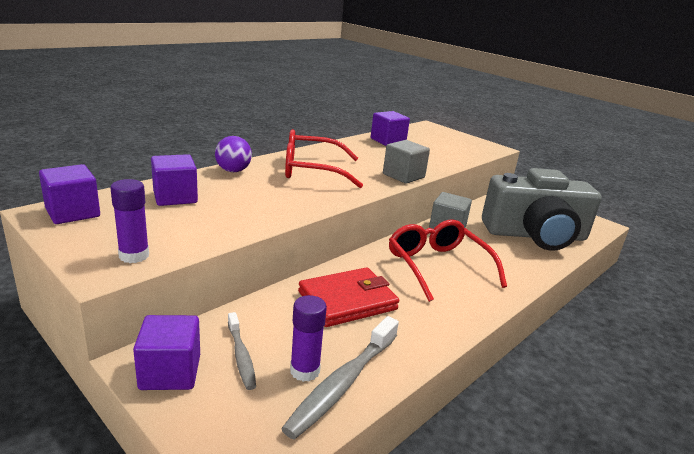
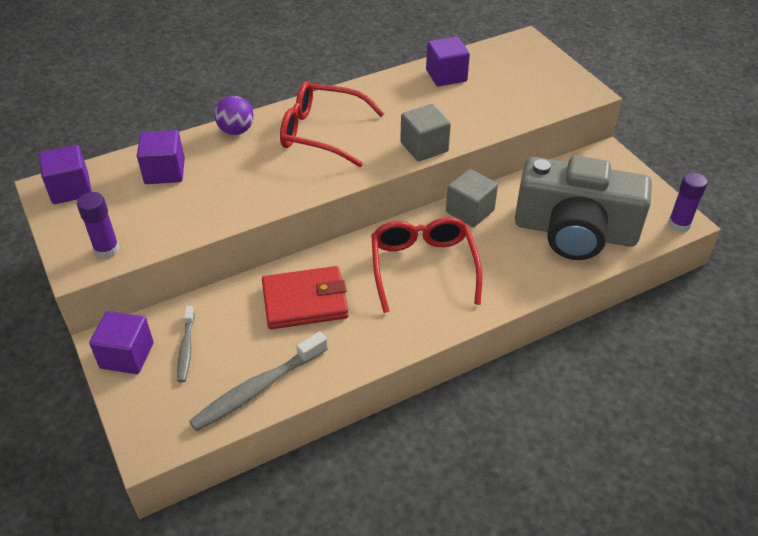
camera: 20 degrees right, 20 degrees up
purple glue stick [290,295,327,382] -> purple glue stick moved to [668,172,707,232]

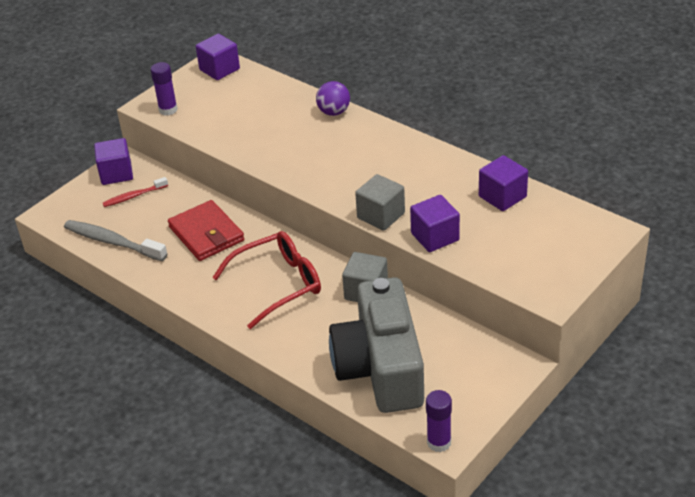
camera: 70 degrees right, 5 degrees down
purple cube [137,130,185,184] -> purple cube moved to [410,195,460,252]
grey toothbrush [177,306,195,382] -> red toothbrush [103,177,168,207]
red glasses [280,81,385,167] -> none

